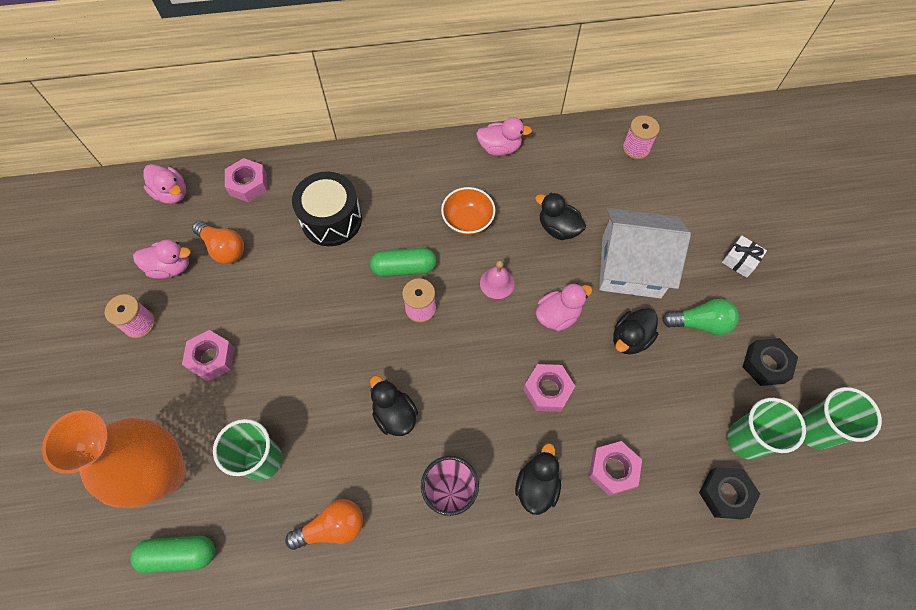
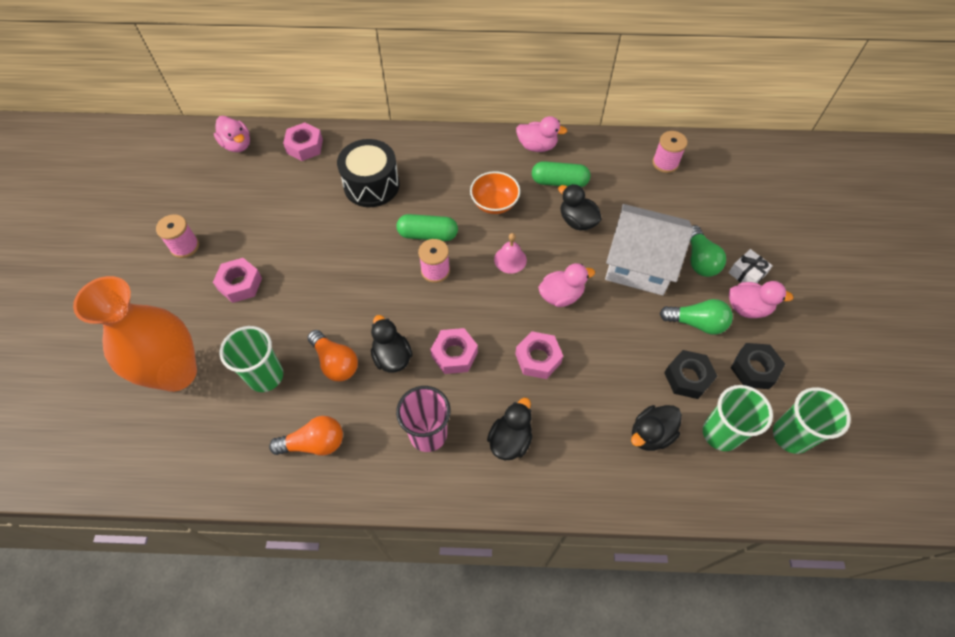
camera: 10 degrees right, 5 degrees down
green capsule [130,536,215,573] -> green capsule moved to [532,161,590,187]
pink duck [133,239,191,279] -> pink duck moved to [729,281,794,318]
orange light bulb [192,221,244,264] -> orange light bulb moved to [307,330,358,381]
pink nut [589,441,642,496] -> pink nut moved to [430,328,478,374]
black duck [613,308,658,355] -> black duck moved to [631,405,682,451]
black nut [699,467,760,519] -> black nut moved to [664,350,717,399]
none -> green light bulb [690,225,726,277]

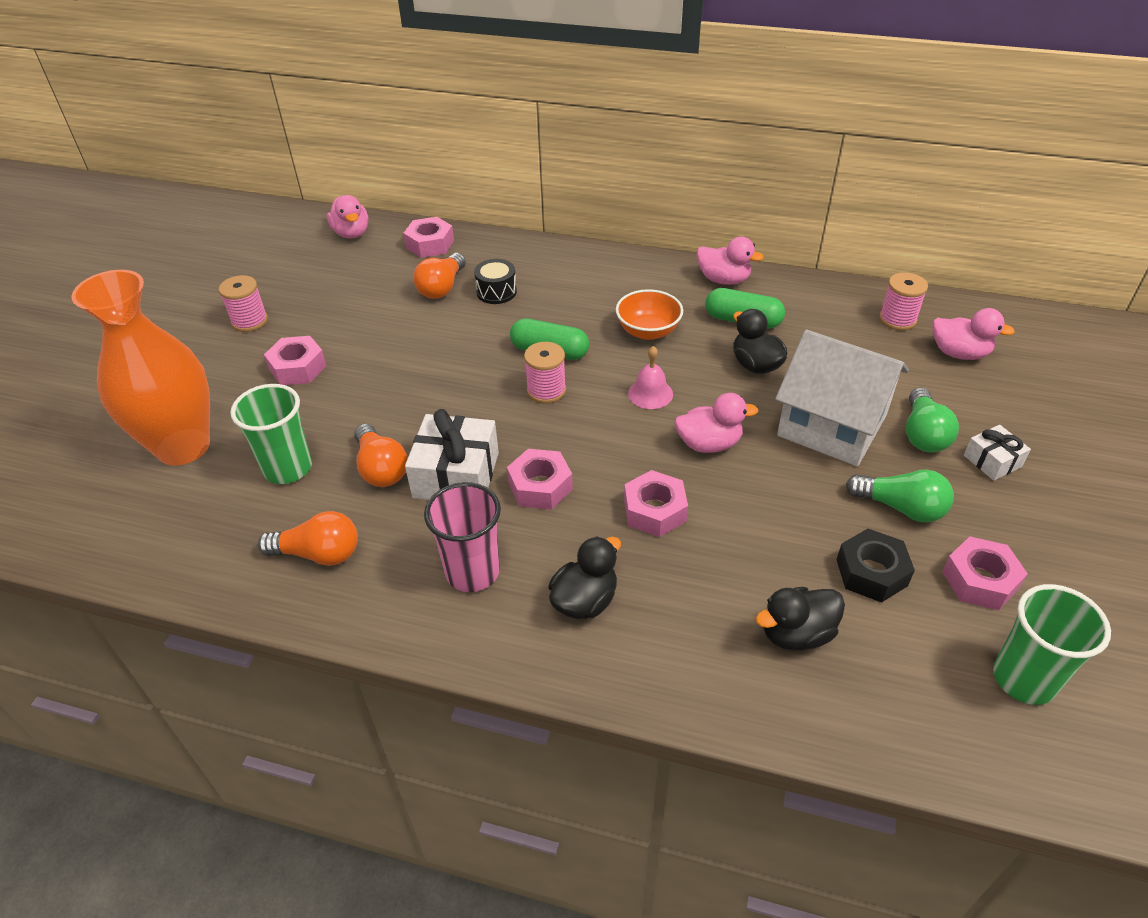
camera: 15 degrees right, 15 degrees down
black drum [337,139,400,207] -> black drum [474,259,517,304], size x0.56
black duck [371,315,413,373] -> white gift [405,409,499,500]
green cup [703,385,773,451] -> none
pink duck [729,281,794,318] -> pink duck moved to [933,308,1015,360]
black nut [731,343,785,389] -> pink nut [942,536,1028,610]
none -> orange light bulb [413,253,466,299]

